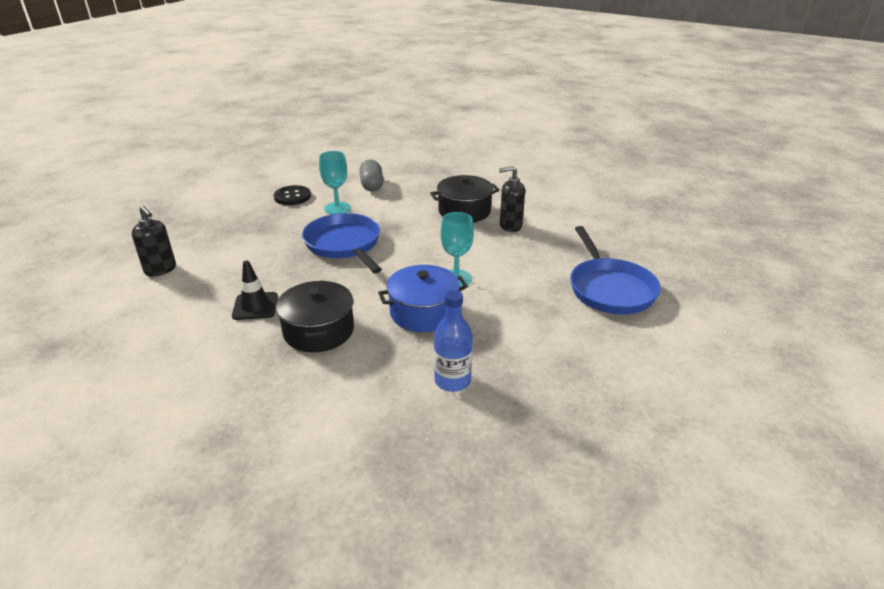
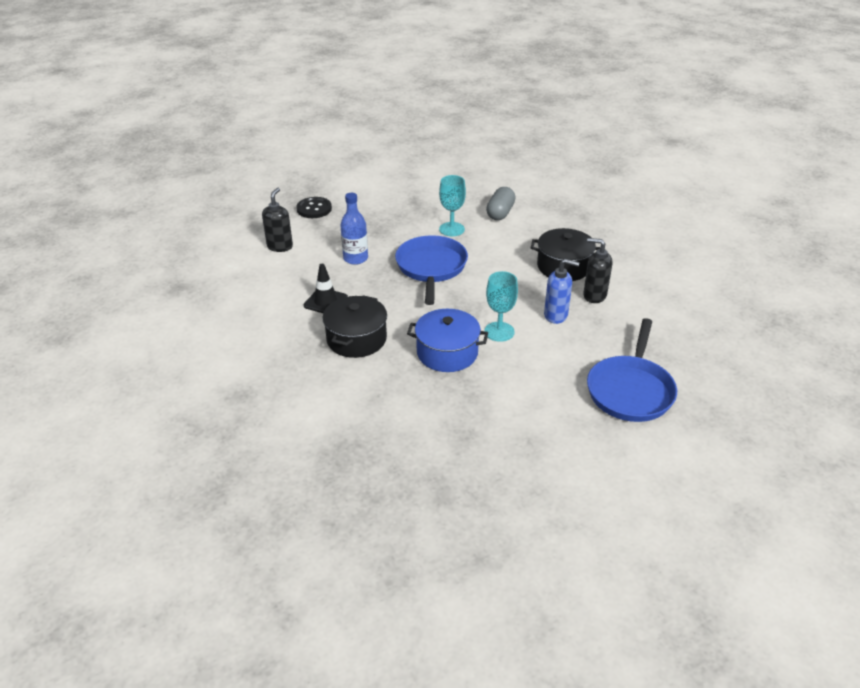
camera: 30 degrees right, 5 degrees up
black soap dispenser [132,206,176,277] -> black soap dispenser turned 150 degrees counterclockwise [262,188,293,252]
black button [274,185,311,205] -> black button moved to [296,197,332,218]
blue bottle [434,290,473,392] -> blue bottle moved to [340,193,368,265]
none -> blue soap dispenser [544,259,580,324]

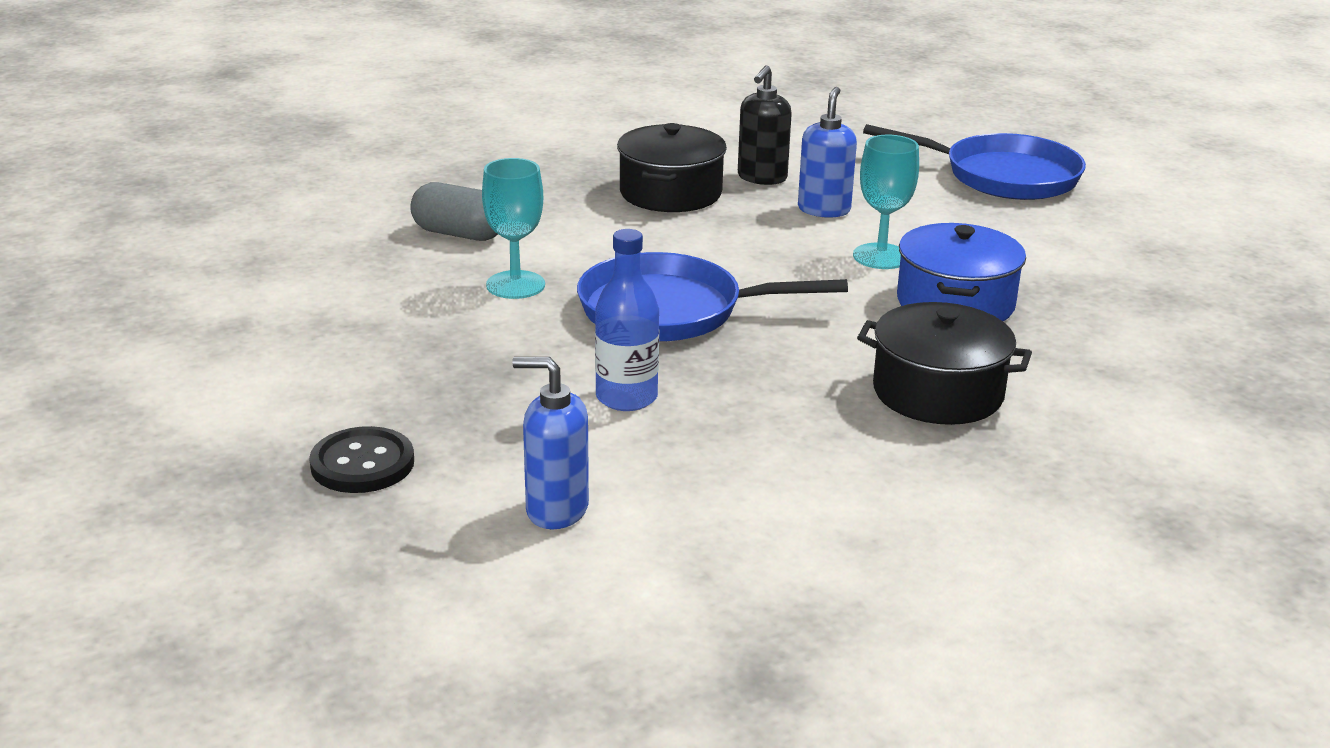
camera: 90 degrees left, 10 degrees down
black soap dispenser [262,188,293,252] -> blue soap dispenser [512,357,589,529]
black traffic cone [304,264,348,313] -> none

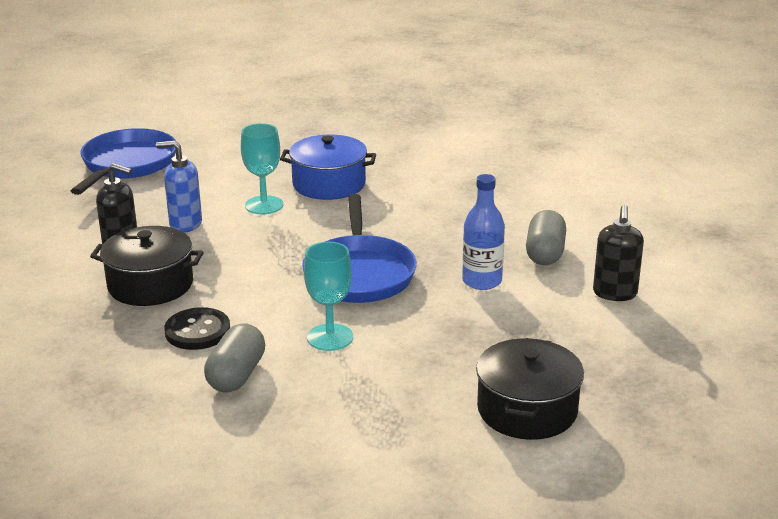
camera: 95 degrees left, 0 degrees up
black button [309,426,414,493] -> black button moved to [164,307,230,350]
blue soap dispenser [512,357,589,529] -> black soap dispenser [593,205,644,301]
black pot [857,302,1032,425] -> black pot moved to [476,338,584,440]
none -> grey capsule [526,210,566,265]

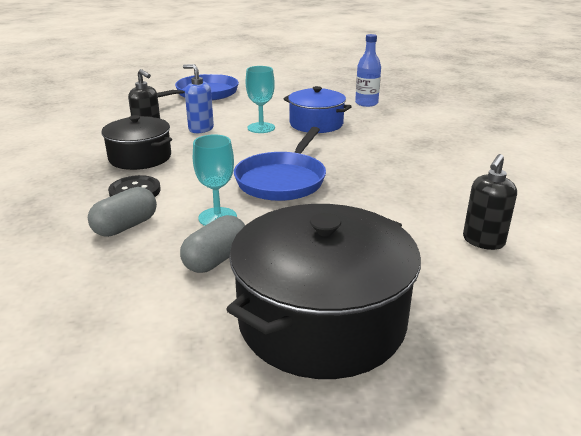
camera: 25 degrees right, 0 degrees up
blue bottle [462,174,505,290] -> blue bottle moved to [355,34,381,107]
black pot [476,338,584,440] -> black pot [226,204,421,379], size x1.67
grey capsule [526,210,566,265] -> grey capsule moved to [180,215,245,273]

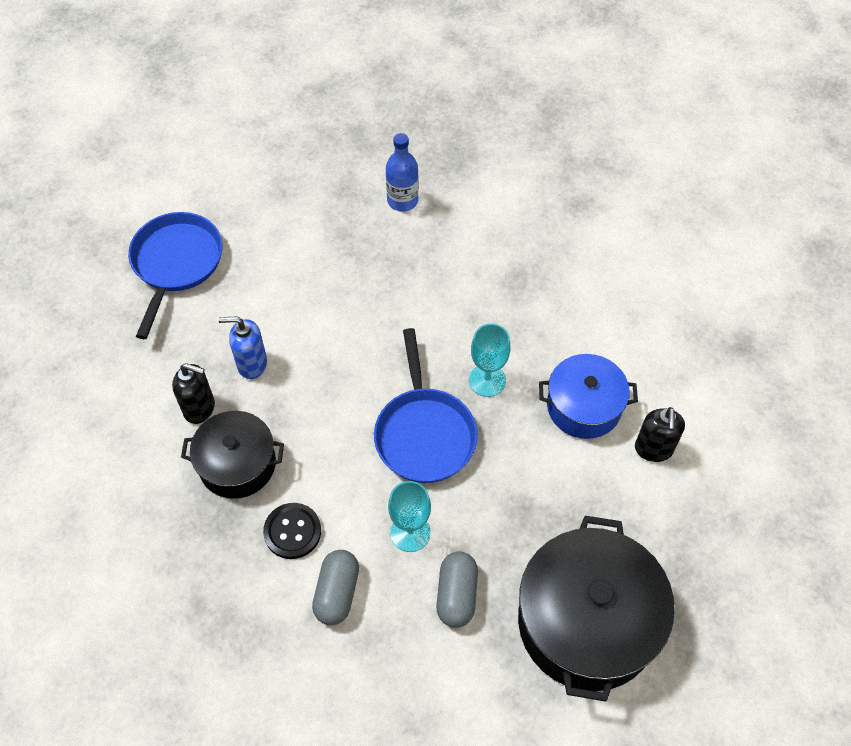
camera: 30 degrees left, 30 degrees up
turquoise goblet [246,66,275,133] -> turquoise goblet moved to [469,324,510,397]
blue pot [283,86,352,133] -> blue pot moved to [539,354,638,439]

